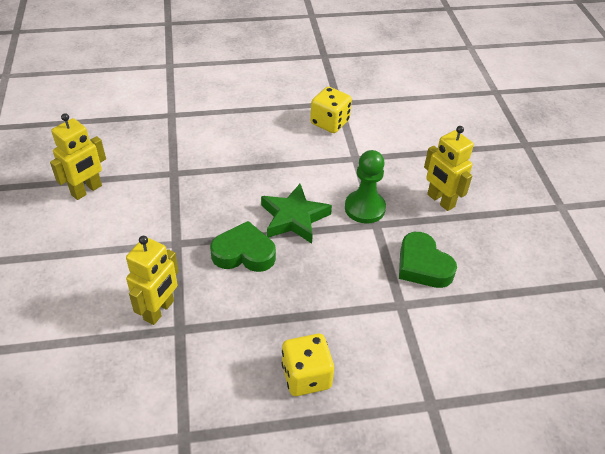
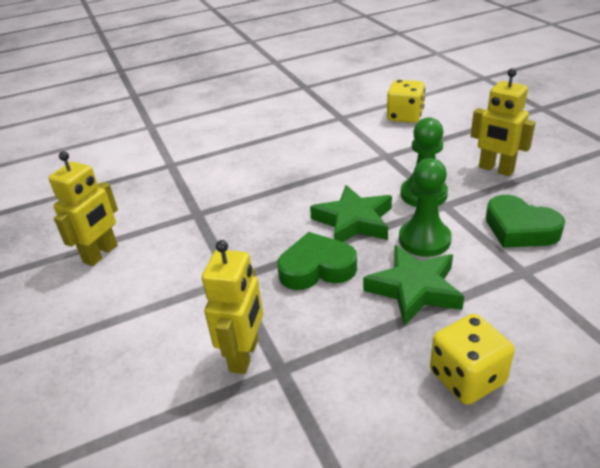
camera: 10 degrees left, 10 degrees down
yellow dice [310,87,352,133] -> yellow dice moved to [387,80,425,123]
none -> green star [363,245,464,325]
none -> green pawn [399,158,452,257]

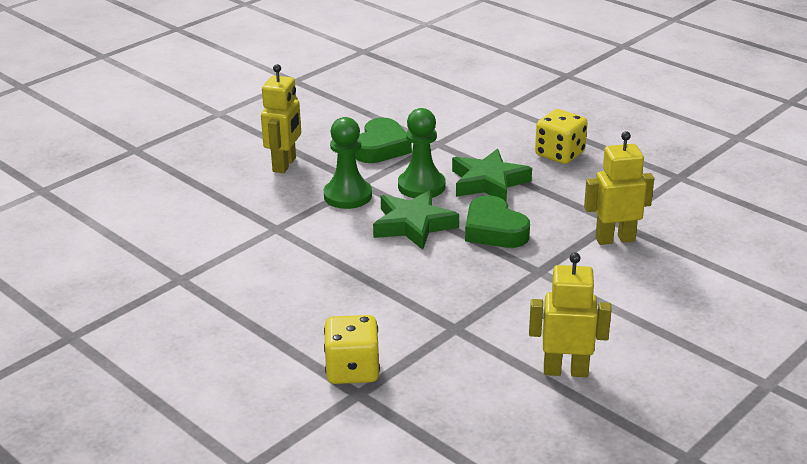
camera: 115 degrees left, 5 degrees down
yellow dice [387,80,425,123] -> yellow dice moved to [324,315,380,384]

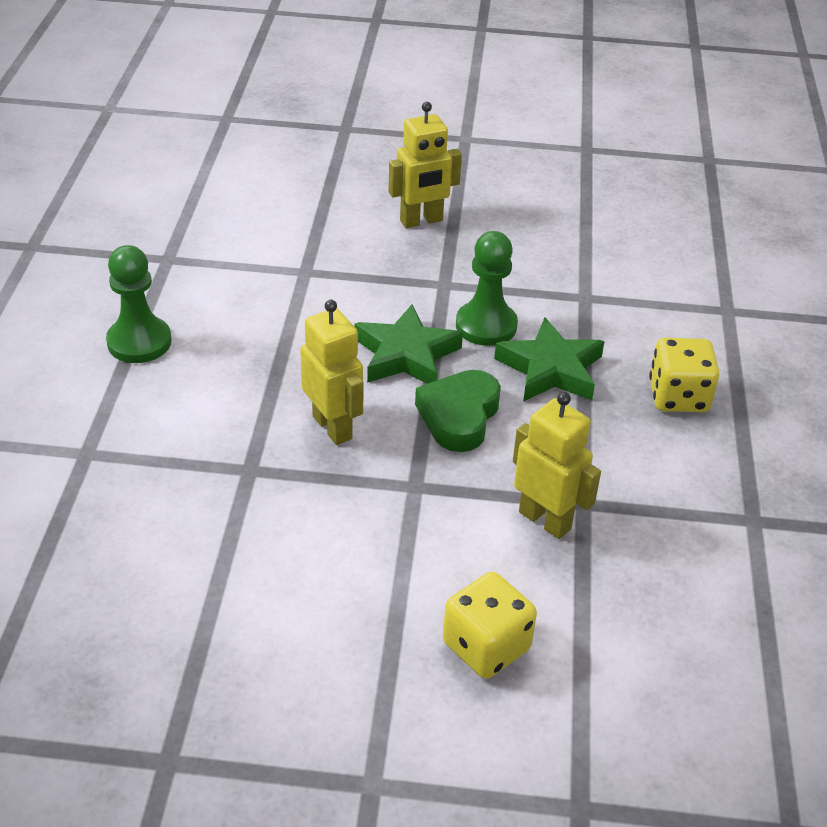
camera: 50 degrees right, 10 degrees up
green pawn [324,117,372,209] -> green pawn moved to [106,245,172,363]
yellow dice [324,315,380,384] -> yellow dice moved to [443,572,537,679]
green heart [355,117,412,163] -> none
yellow robot [529,253,612,377] -> yellow robot moved to [300,300,364,445]

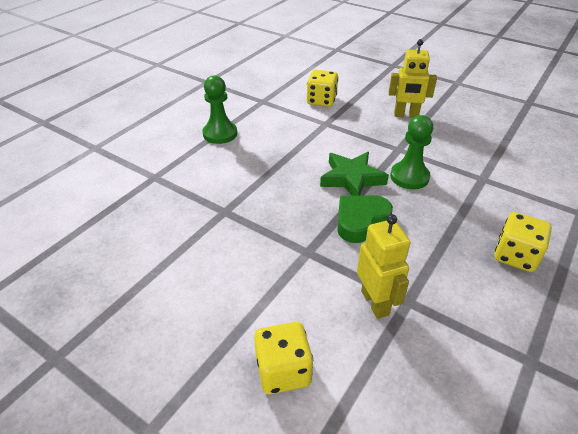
camera: 30 degrees right, 0 degrees up
yellow robot [300,300,364,445] -> none
green star [494,318,605,402] -> none
none -> yellow dice [307,70,338,107]

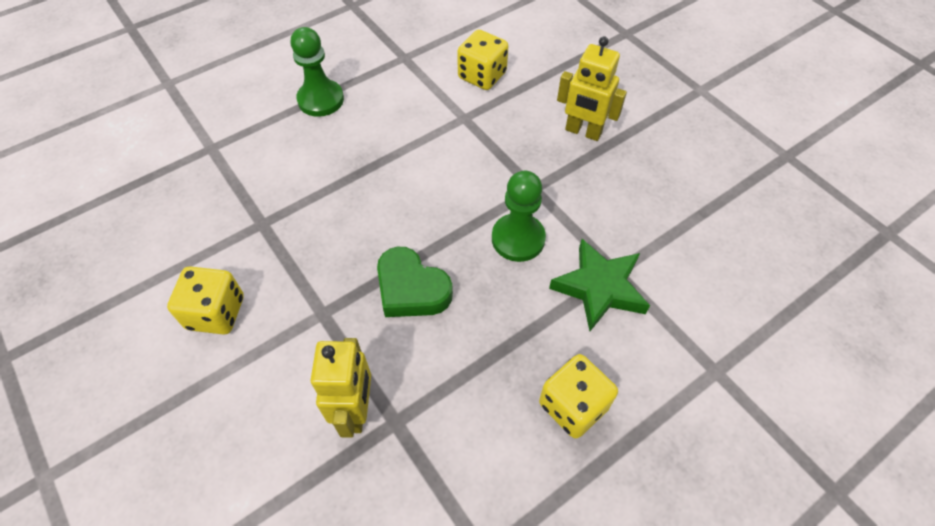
camera: 20 degrees right, 15 degrees up
yellow dice [254,322,313,395] -> yellow dice moved to [167,266,244,335]
green star [320,152,389,196] -> green star moved to [549,239,650,331]
green heart [337,195,393,243] -> green heart turned 120 degrees counterclockwise [377,247,453,317]

